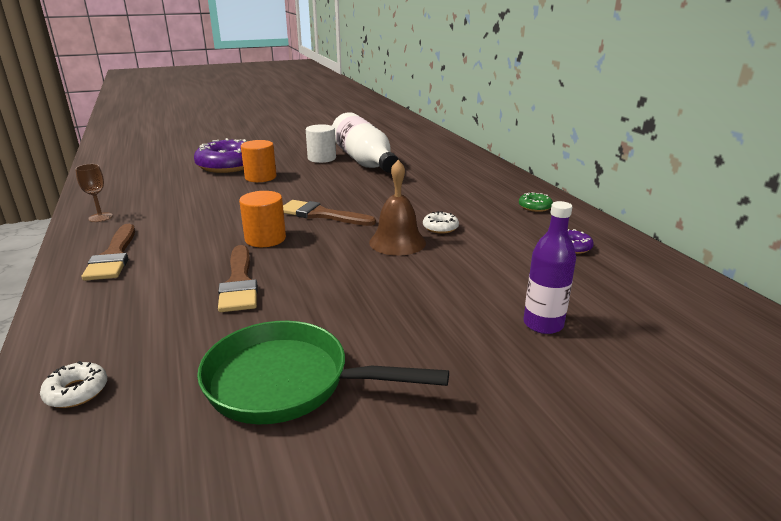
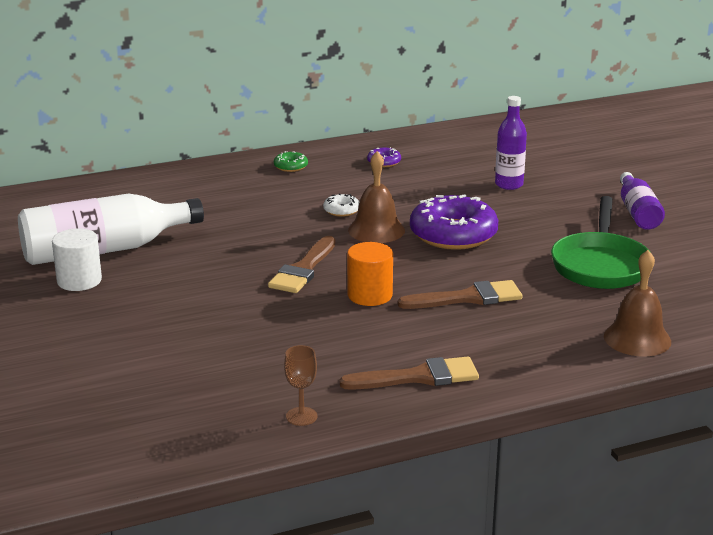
camera: 90 degrees left, 0 degrees up
white donut [40,361,107,408] -> brown bell [604,250,671,356]
purple donut [194,138,247,173] -> purple donut moved to [410,194,498,250]
orange cylinder [241,140,277,182] -> none
none -> purple bottle [620,172,665,230]

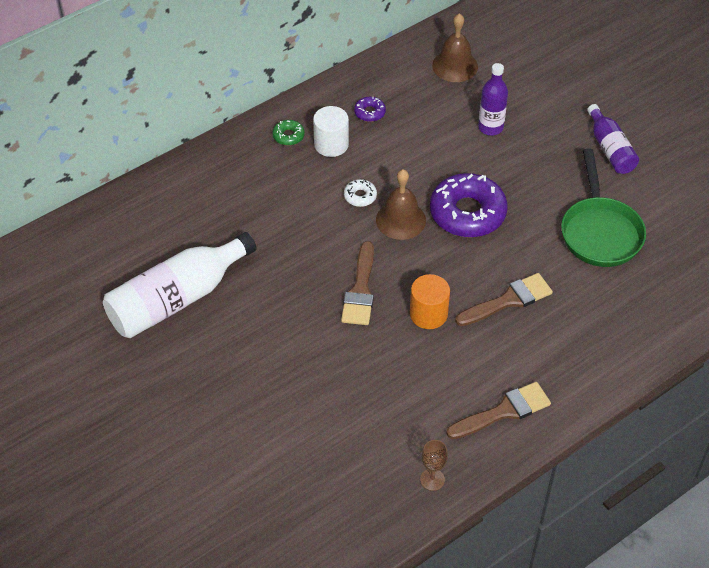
camera: 15 degrees left, 25 degrees up
white cylinder [52,228,102,291] -> white cylinder moved to [313,106,349,157]
brown bell [604,250,671,356] -> brown bell moved to [432,13,478,82]

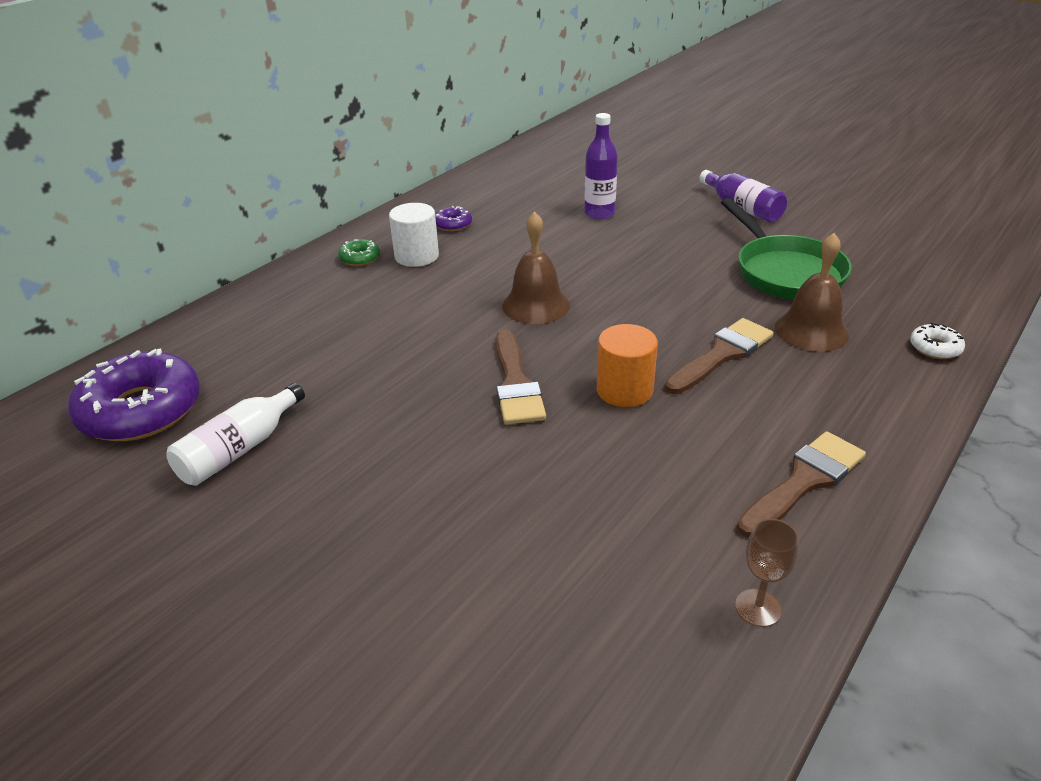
camera: 15 degrees left, 15 degrees down
white bottle [103,232,257,338] -> white bottle [166,383,305,486], size x0.57
white donut [344,179,377,207] -> white donut moved to [910,323,965,359]
purple donut [430,173,507,237] -> purple donut moved to [68,348,200,441]
brown bell [432,13,478,82] -> brown bell moved to [775,233,850,352]

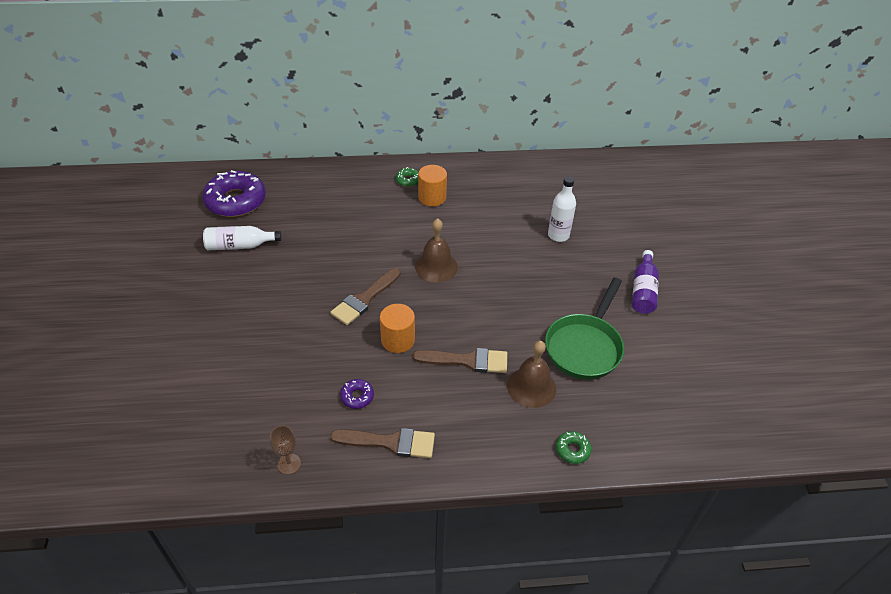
camera: 45 degrees right, 10 degrees up
white cylinder [389,203,439,267] -> orange cylinder [418,165,447,207]
purple donut [435,206,472,231] -> purple donut moved to [340,379,374,409]
purple bottle [584,113,618,219] -> white bottle [548,176,576,242]
white donut [910,323,965,359] -> green donut [556,431,592,464]

